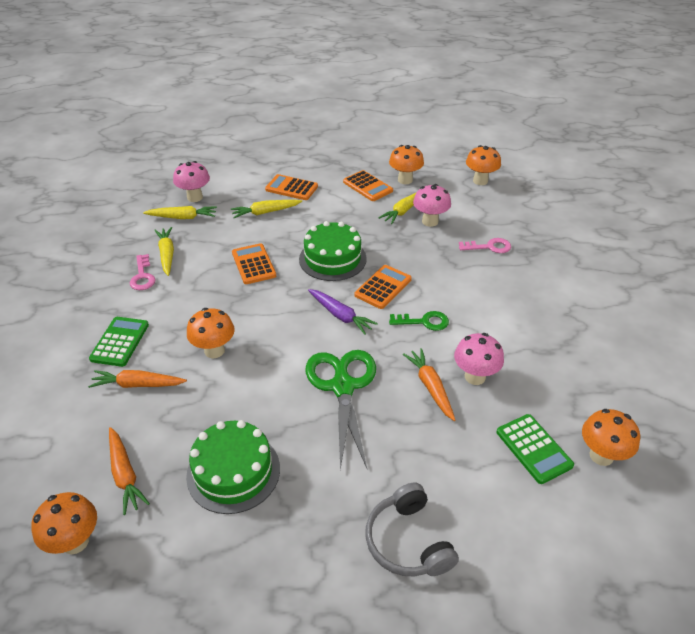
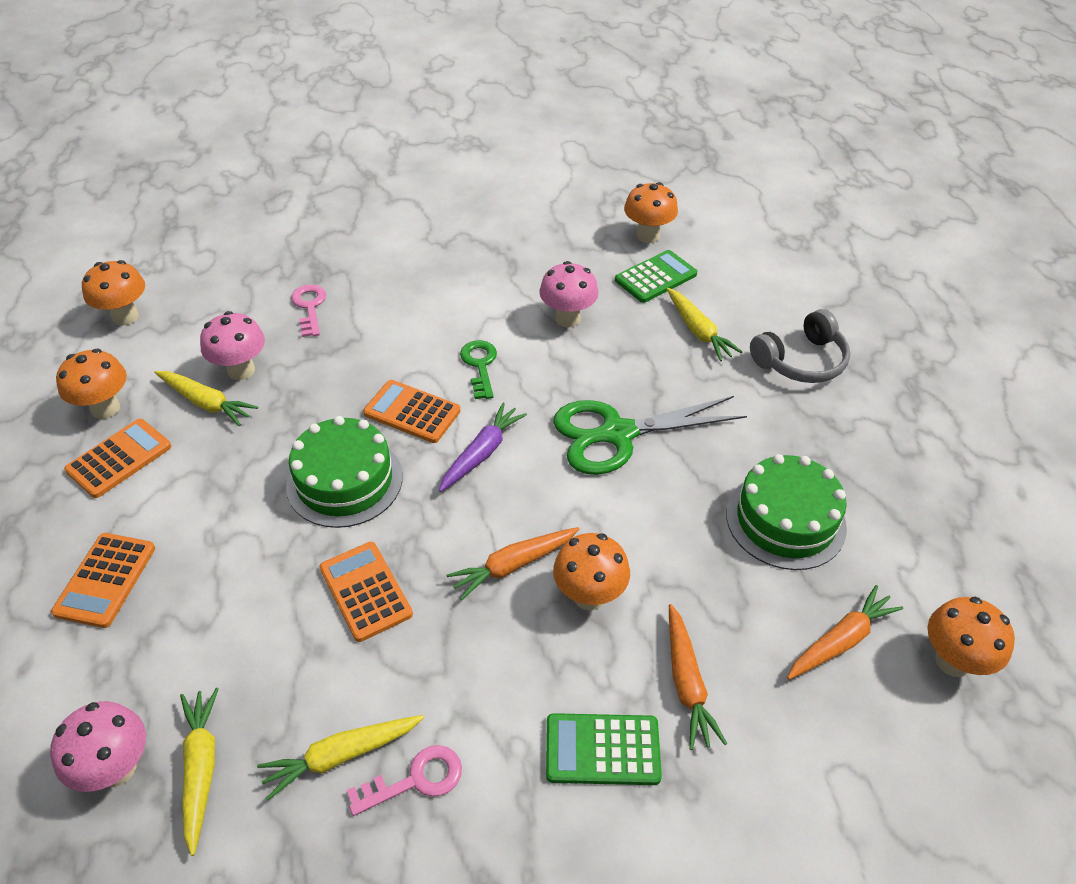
camera: 100 degrees left, 5 degrees up
yellow carrot [231,200,302,218] -> yellow carrot moved to [667,288,742,361]
orange calculator [232,243,276,284] -> orange calculator turned 90 degrees clockwise [319,542,413,642]
orange carrot [403,348,455,421] -> orange carrot moved to [446,527,579,600]

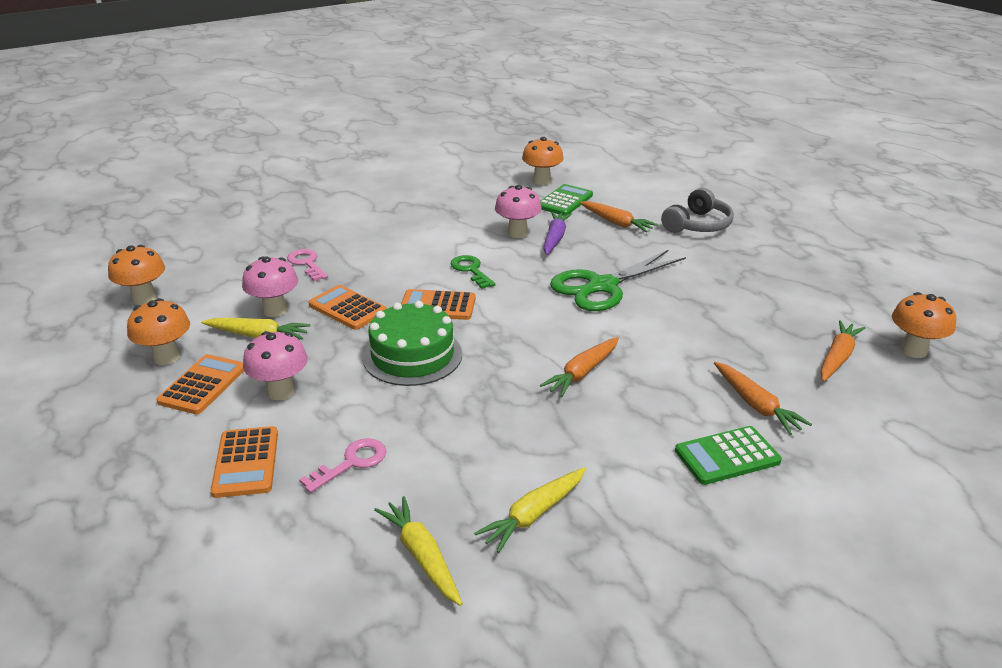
camera: 20 degrees left, 15 degrees down
pink mushroom [50,701,146,792] -> pink mushroom moved to [243,331,308,400]
orange calculator [319,542,413,642] -> orange calculator moved to [308,285,387,330]
pink key [347,745,462,816] -> pink key moved to [299,438,386,493]
purple carrot [439,403,527,492] -> purple carrot moved to [544,212,572,255]
orange mushroom [553,533,630,610] -> none
yellow carrot [667,288,742,361] -> orange carrot [580,201,658,233]
green cake [726,454,847,570] -> none

